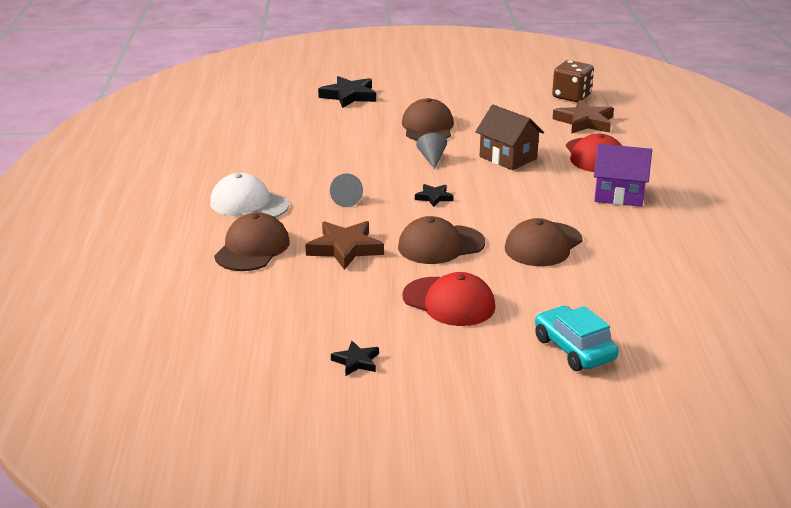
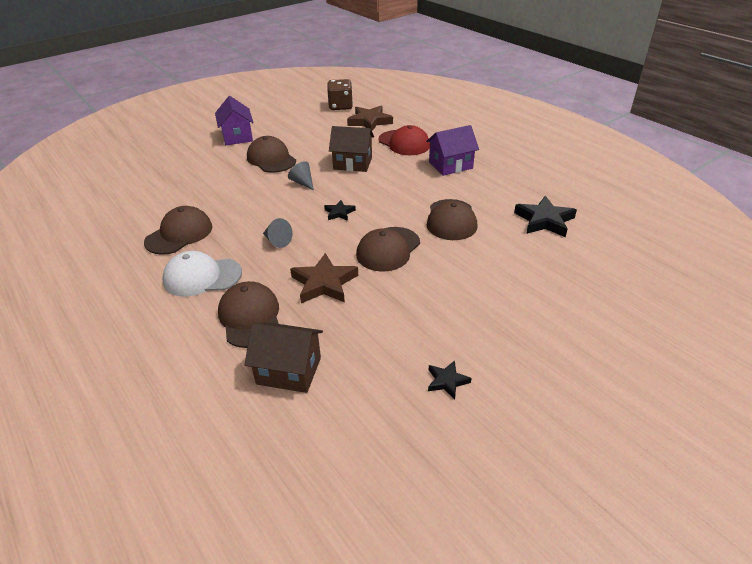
camera: 35 degrees left, 10 degrees up
black star [318,76,376,108] -> black star moved to [514,196,577,237]
red cap [402,272,496,326] -> none
turquoise car [535,306,619,371] -> none
none -> brown cap [144,206,212,255]
none -> purple house [215,96,254,145]
none -> brown house [245,322,323,393]

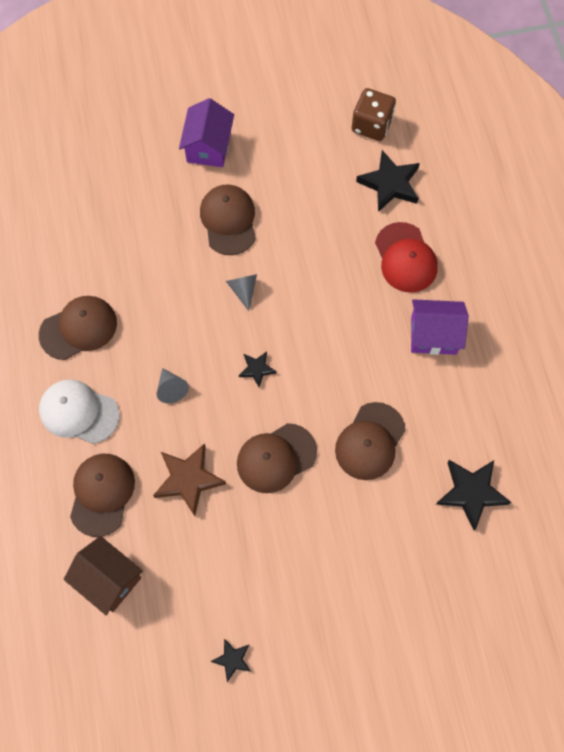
camera: 25 degrees right, 30 degrees up
brown house [329,126,374,172] -> none
brown star [347,106,393,131] -> black star [356,150,420,212]

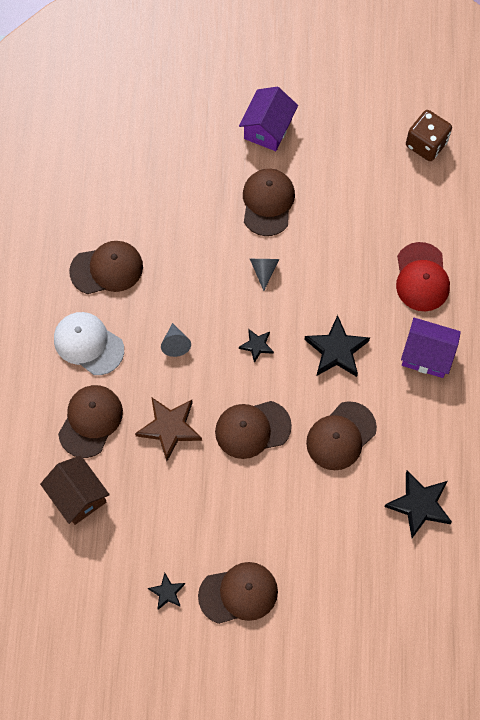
camera: 15 degrees right, 0 degrees up
black star [356,150,420,212] -> black star moved to [304,315,370,377]
none -> brown cap [198,562,278,624]

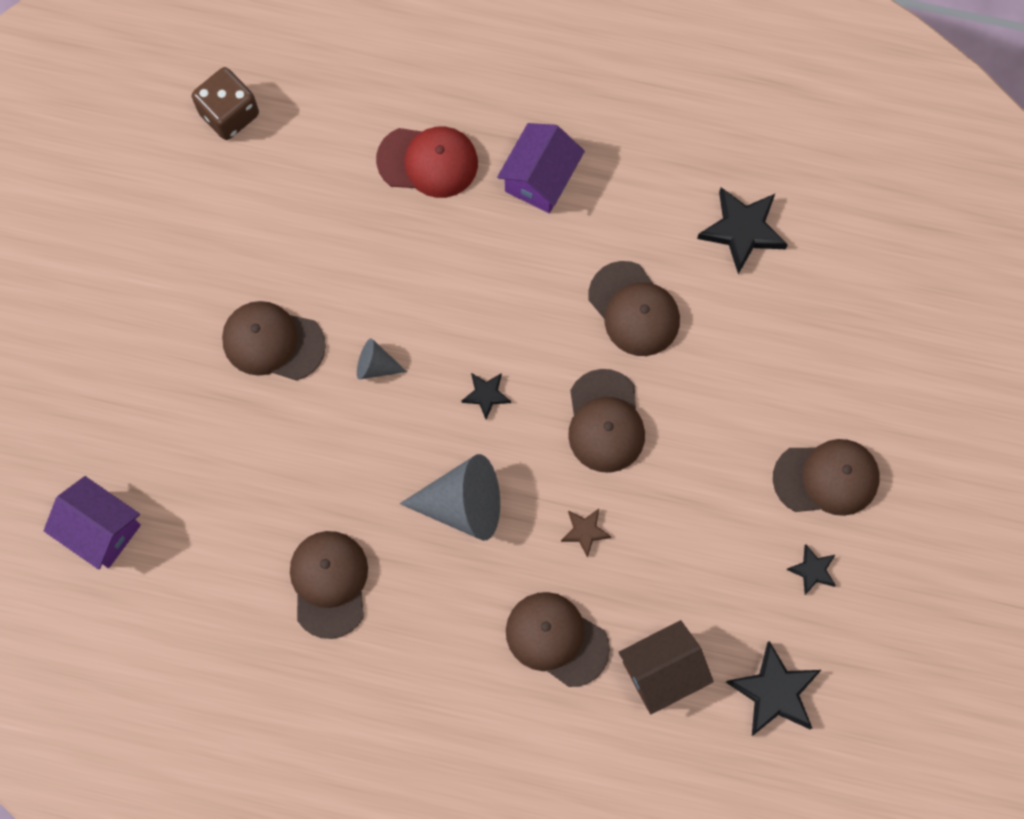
camera: 80 degrees left, 5 degrees up
white cap [54,312,124,375] -> none
brown star [135,397,202,461] -> brown star [561,509,611,558], size x0.54
grey cone [161,323,191,357] -> grey cone [400,454,500,541], size x1.96
brown cap [198,562,278,624] -> brown cap turned 90 degrees clockwise [773,439,880,516]
purple house [239,86,298,151] -> purple house moved to [44,476,141,570]
black star [304,315,370,377] -> black star moved to [726,641,821,736]

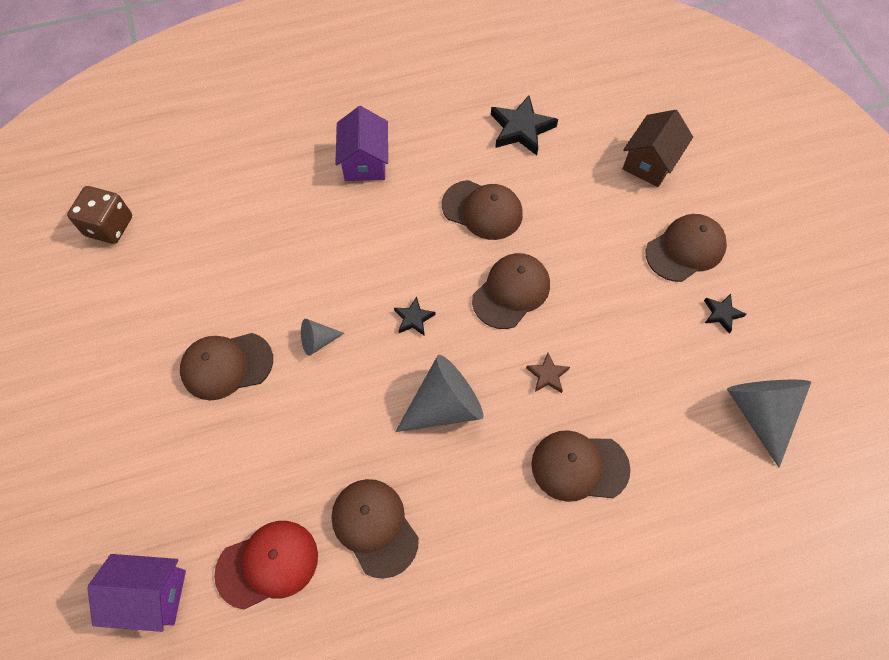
camera: 30 degrees left, 10 degrees down
red cap [376,127,478,198] -> red cap moved to [214,521,318,610]
brown cap [568,369,645,473] -> brown cap turned 105 degrees counterclockwise [472,253,550,329]
brown house [618,620,714,714] -> brown house moved to [623,110,693,187]
black star [726,641,821,736] -> grey cone [727,380,811,468]

